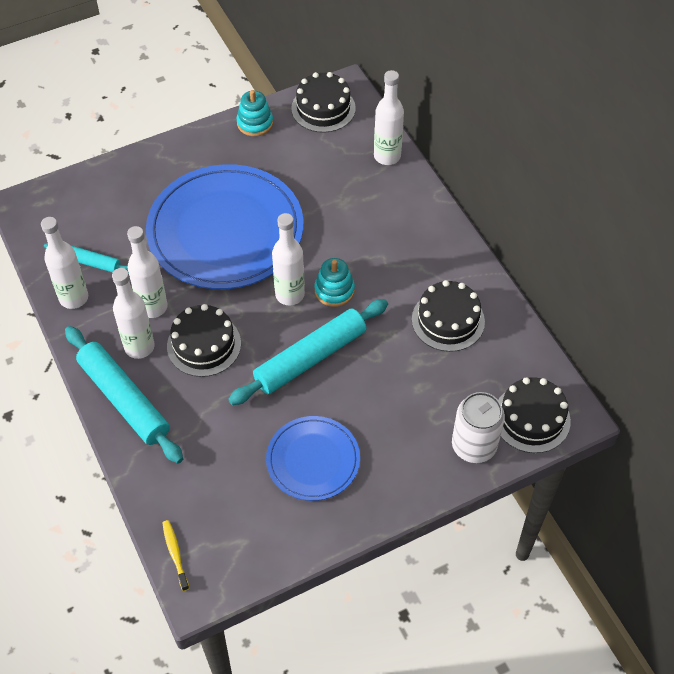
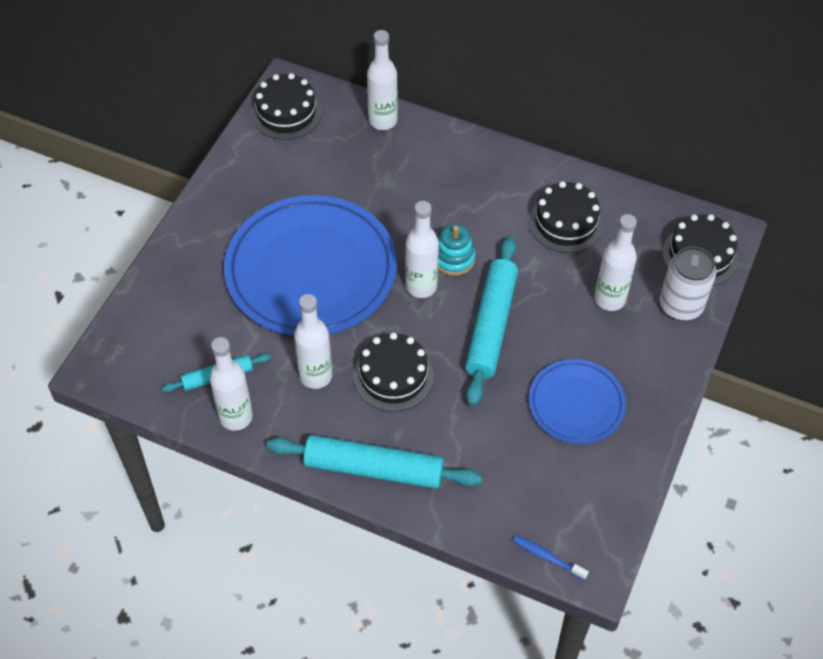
camera: 40 degrees left, 0 degrees up
white bottle [112,268,155,359] -> white bottle moved to [594,214,637,311]
yellow toothbrush [162,520,189,591] -> blue toothbrush [513,535,589,580]
turquoise stacking toy [236,90,273,136] -> none

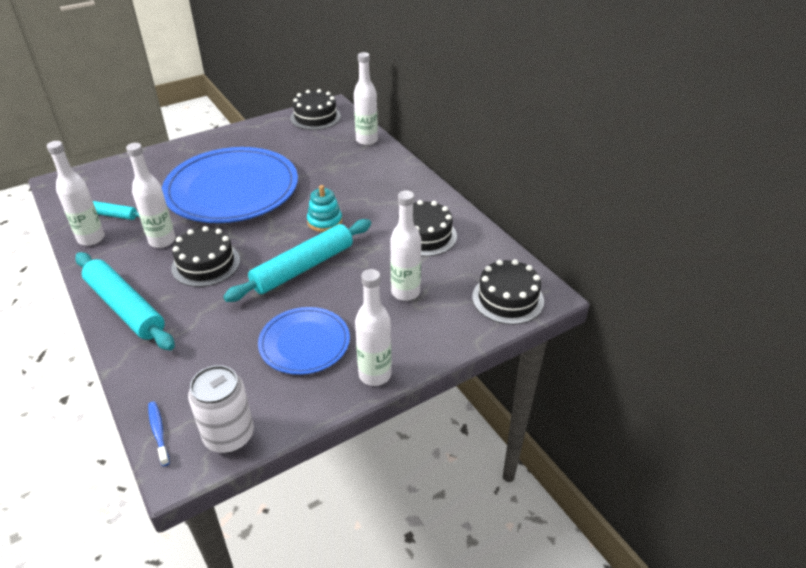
camera: 35 degrees right, 15 degrees down
white bottle [405,201,439,298] -> white bottle moved to [355,269,392,386]
white can [660,246,716,320] -> white can moved to [188,365,254,453]

